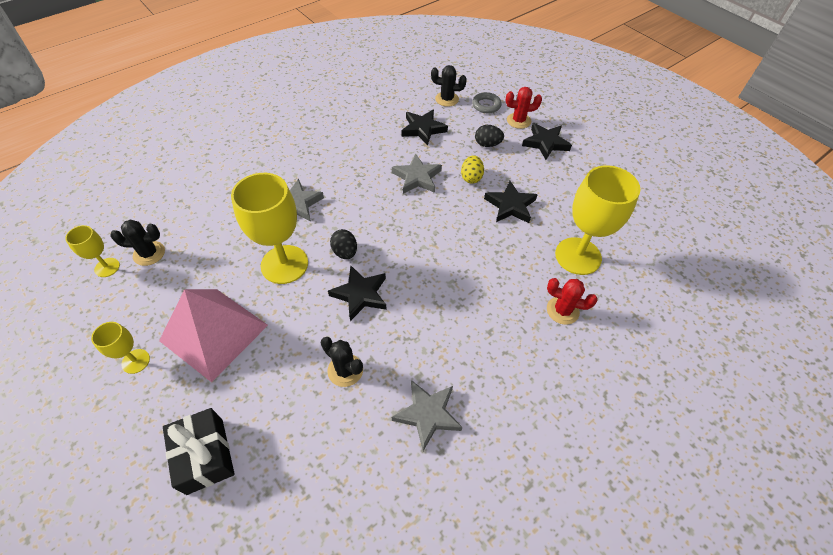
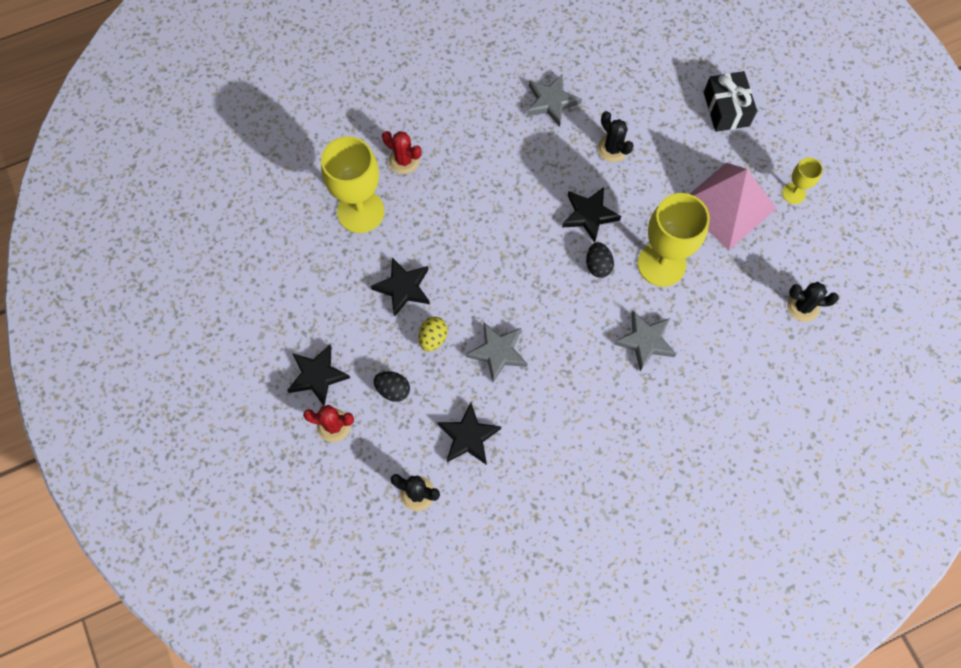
camera: 165 degrees left, 15 degrees up
yellow goblet [65,225,120,277] -> none
grey ring [472,92,502,113] -> none

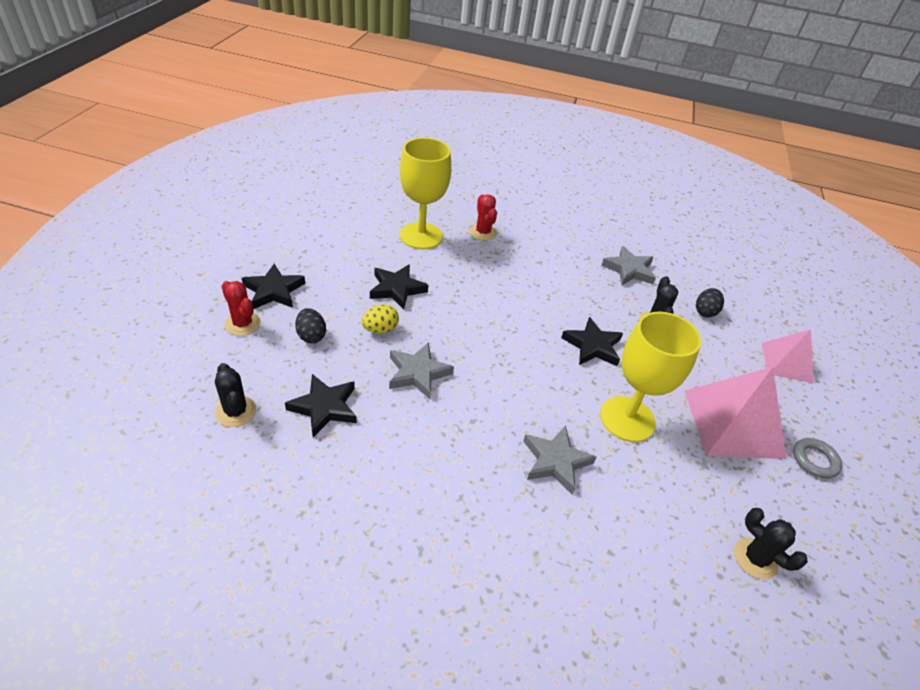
camera: 35 degrees right, 25 degrees down
black egg [586,242,614,278] -> black egg moved to [696,288,724,317]
black gift [704,71,757,132] -> pink pyramid [761,329,814,383]
yellow goblet [782,158,823,204] -> grey ring [793,438,842,479]

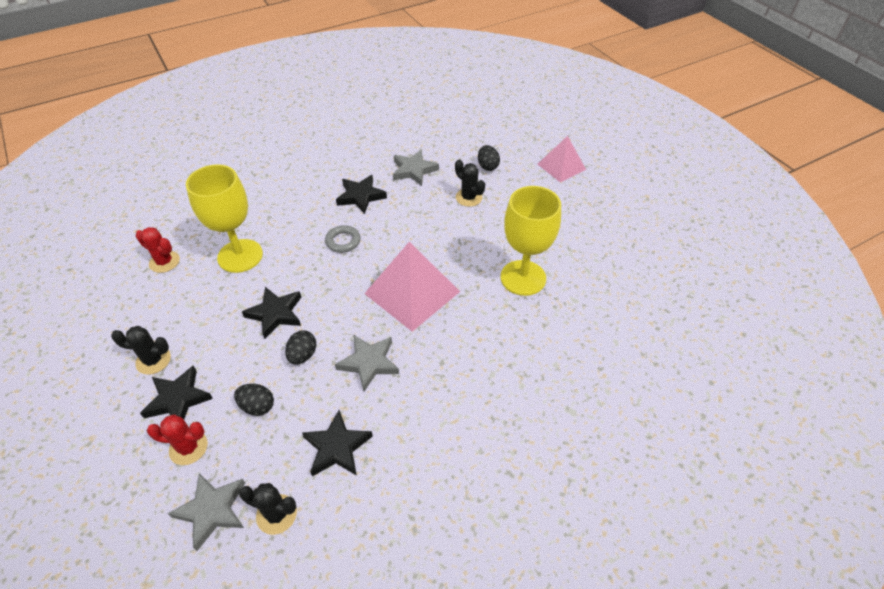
camera: 40 degrees left, 5 degrees up
yellow egg [361,305,399,333] -> black egg [285,331,316,365]
red cactus [469,194,497,241] -> red cactus moved to [136,227,180,273]
grey star [523,426,597,495] -> grey star moved to [168,473,245,551]
black star [561,317,623,366] -> black star moved to [336,175,387,214]
pink pyramid [684,367,786,459] -> pink pyramid moved to [364,242,460,332]
black cactus [734,508,808,579] -> black cactus moved to [111,326,171,375]
grey ring [793,438,842,479] -> grey ring moved to [325,225,361,253]

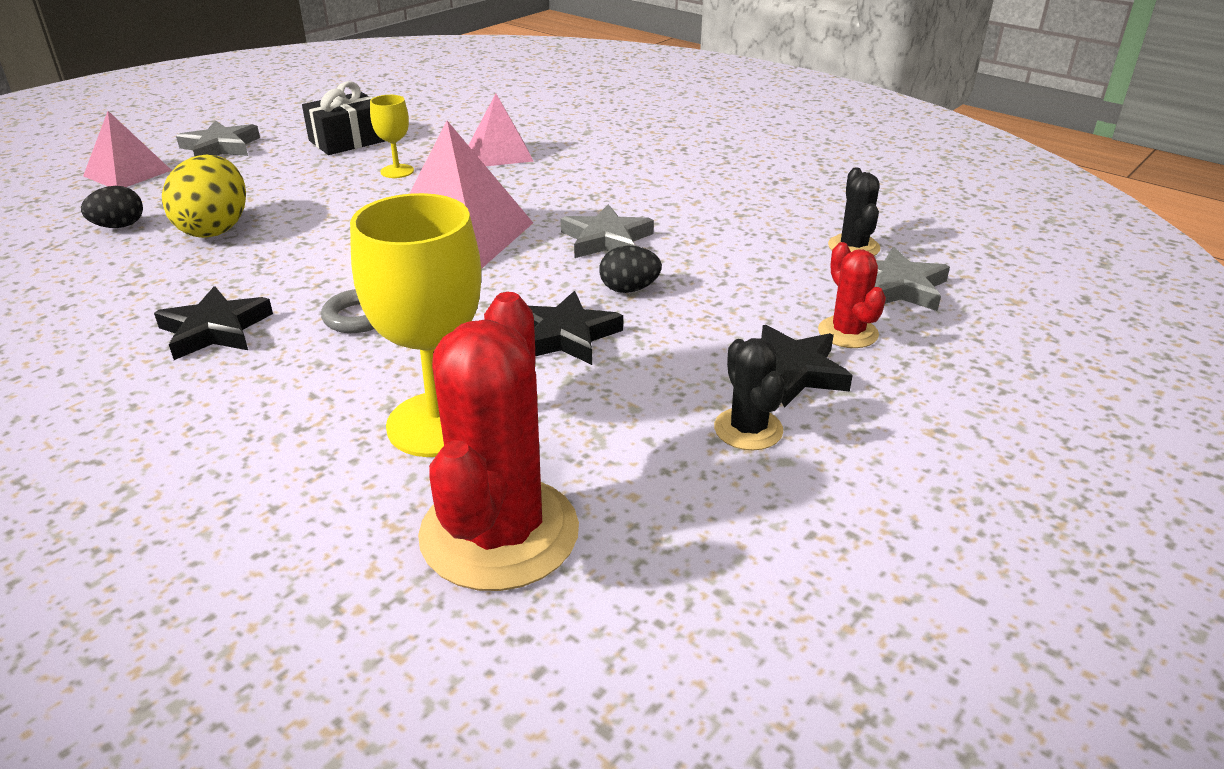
camera: 110 degrees left, 15 degrees down
red cactus [136,227,180,273] -> red cactus [418,292,579,591], size x2.02
black egg [234,384,274,416] -> none
black star [302,410,373,476] -> none
grey star [393,149,439,186] -> grey star moved to [176,120,260,156]
black cactus [455,159,485,207] -> yellow egg [162,155,246,238]
yellow goblet [501,186,561,296] -> yellow goblet [370,95,414,178], size x0.50
none -> black gift [302,81,385,155]
none -> pink pyramid [468,94,534,166]

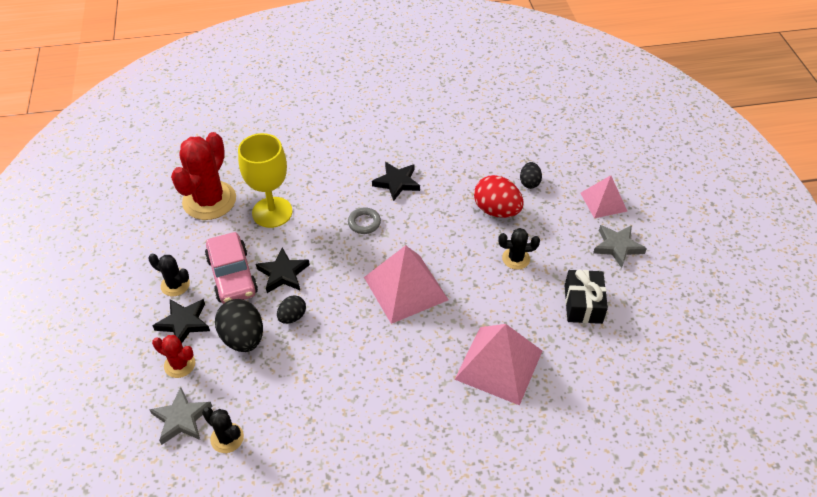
camera: 130 degrees right, 15 degrees up
yellow egg [162,155,246,238] -> red egg [474,175,524,218]
yellow goblet [370,95,414,178] -> none
red cactus [418,292,579,591] -> red cactus turned 60 degrees clockwise [171,132,236,220]
pink pyramid [468,94,534,166] -> pink pyramid [455,324,542,405], size x1.63
grey star [560,204,654,258] -> none
none -> pink car [205,232,258,304]
none -> black egg [215,299,263,352]
none -> black cactus [498,228,540,270]

